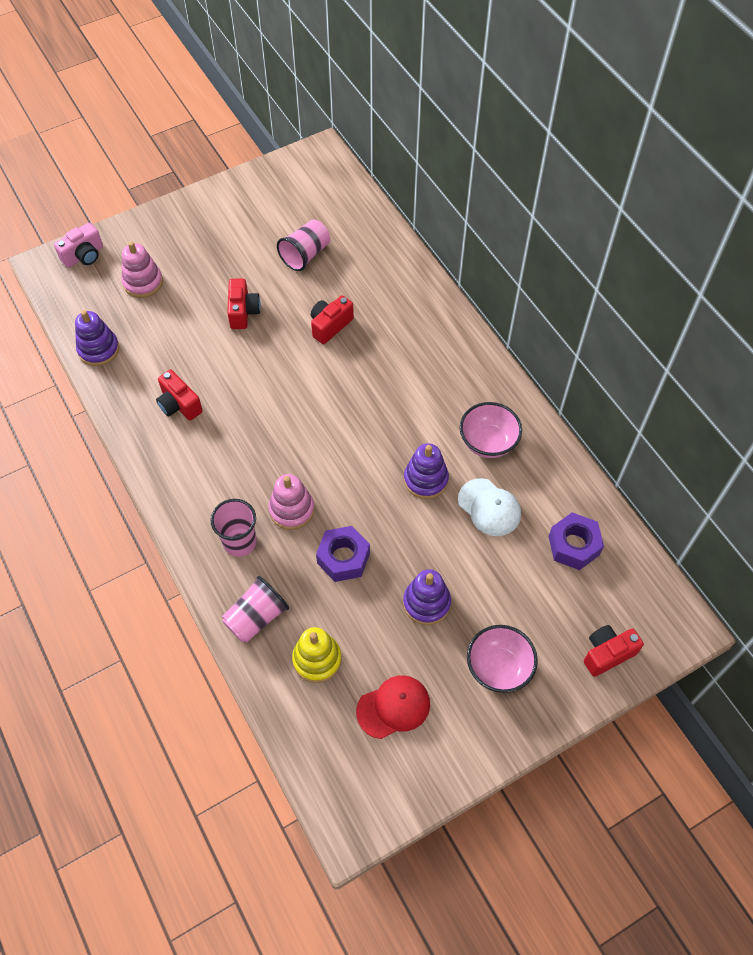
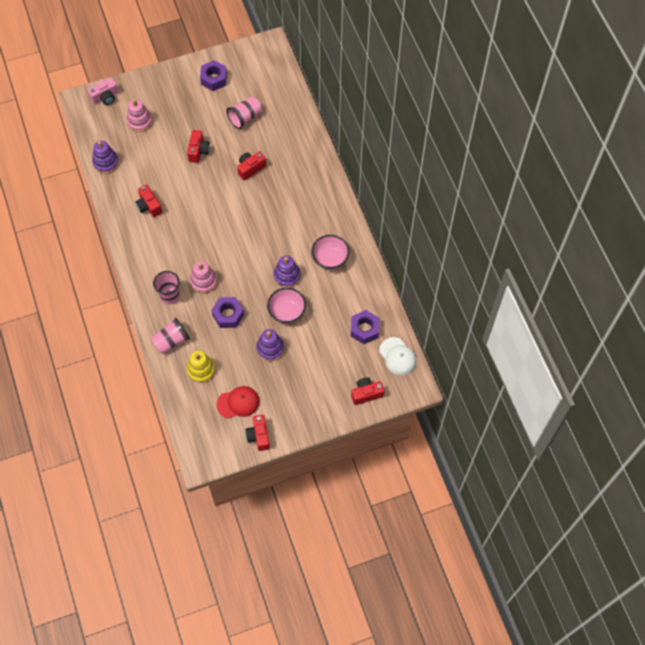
camera: 10 degrees right, 5 degrees up
white cap [458,478,521,536] -> white cap moved to [379,337,416,375]
pink bowl [467,625,538,693] -> pink bowl moved to [267,288,306,324]
none -> purple nut [200,60,227,91]
none -> red camera [245,415,270,451]

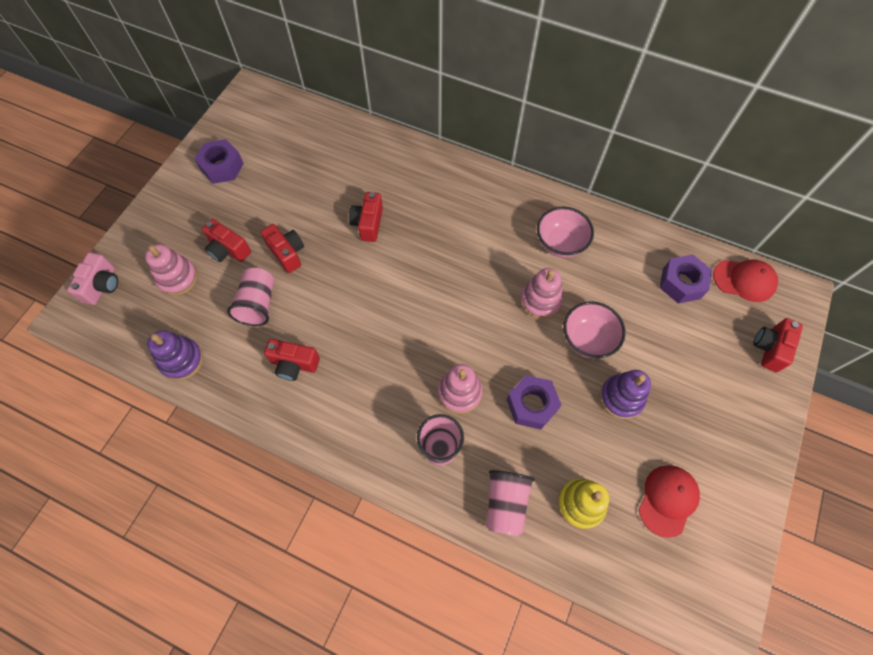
camera: 45 degrees left, 0 degrees up
pink cup [227,96,262,129] -> pink cup moved to [227,268,274,326]
red camera [245,415,270,451] -> red camera moved to [202,219,251,262]
purple stacking toy [274,256,301,288] -> pink stacking toy [520,268,563,319]
white cap [379,337,416,375] -> red cap [713,259,778,302]

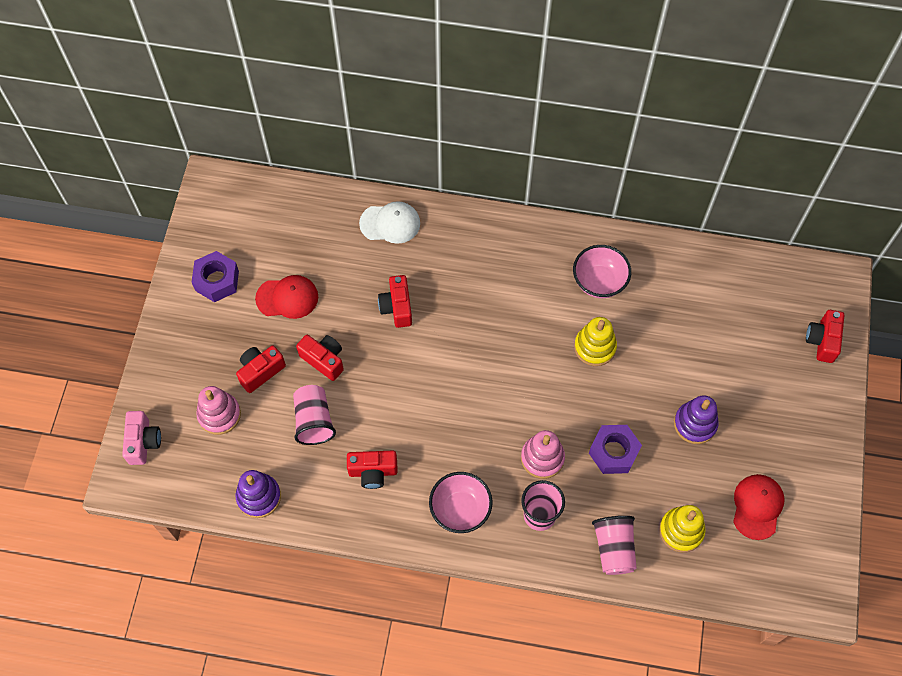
camera: 15 degrees left, 0 degrees up
red camera [202,219,251,262] -> red camera turned 120 degrees clockwise [236,346,286,393]
pink stacking toy [520,268,563,319] -> yellow stacking toy [574,317,617,366]
pink bowl [563,301,626,359] -> pink bowl moved to [429,472,492,533]
purple nut [660,254,712,304] -> none
red cap [713,259,778,302] -> red cap moved to [255,275,318,319]
none -> white cap [359,201,420,244]

